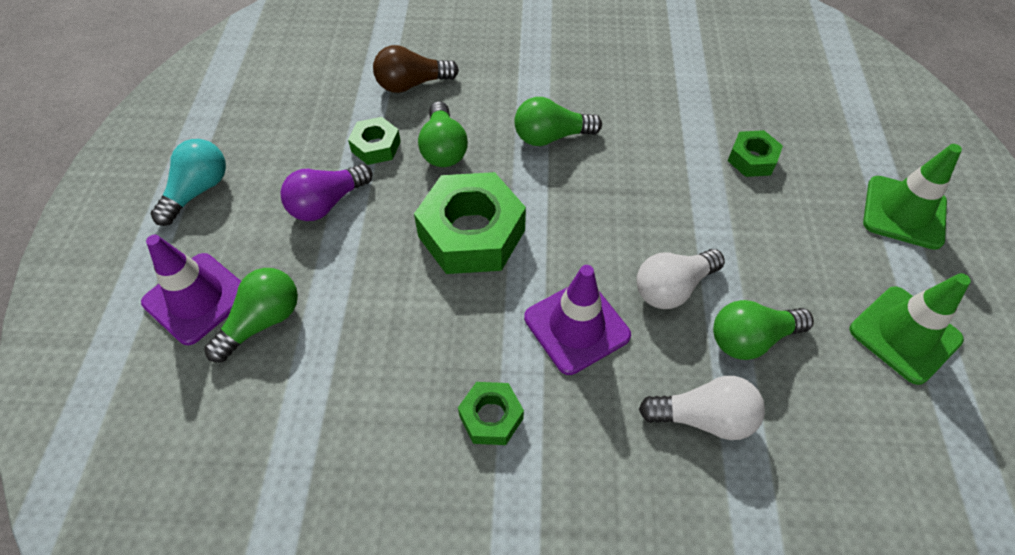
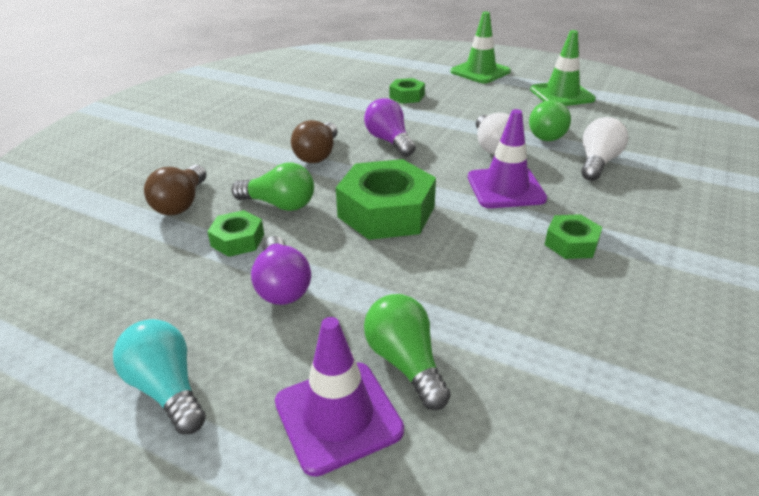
camera: 65 degrees left, 20 degrees down
green light bulb [514,97,602,146] -> brown light bulb [291,120,338,163]
none -> purple light bulb [364,98,416,157]

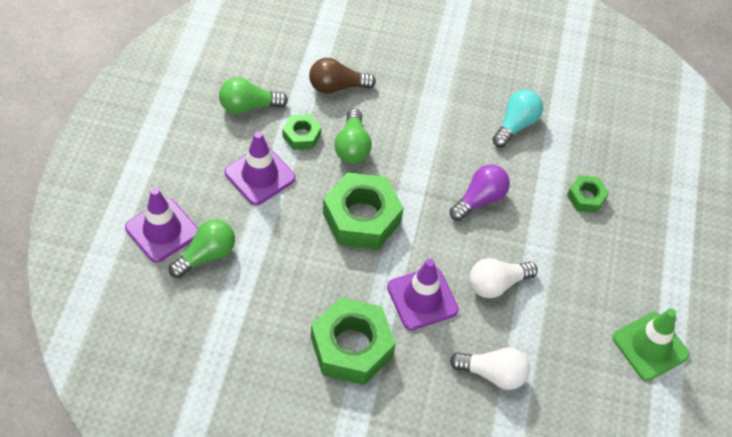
camera: 70 degrees right, 20 degrees up
turquoise light bulb [113,319,206,434] -> turquoise light bulb moved to [493,89,543,147]
purple light bulb [251,236,311,305] -> purple traffic cone [224,131,296,205]
brown light bulb [291,120,338,163] -> none
green traffic cone [451,12,511,83] -> none
green light bulb [529,100,571,141] -> green light bulb moved to [219,77,288,114]
green nut [545,214,602,259] -> green nut [311,297,395,385], size x1.96

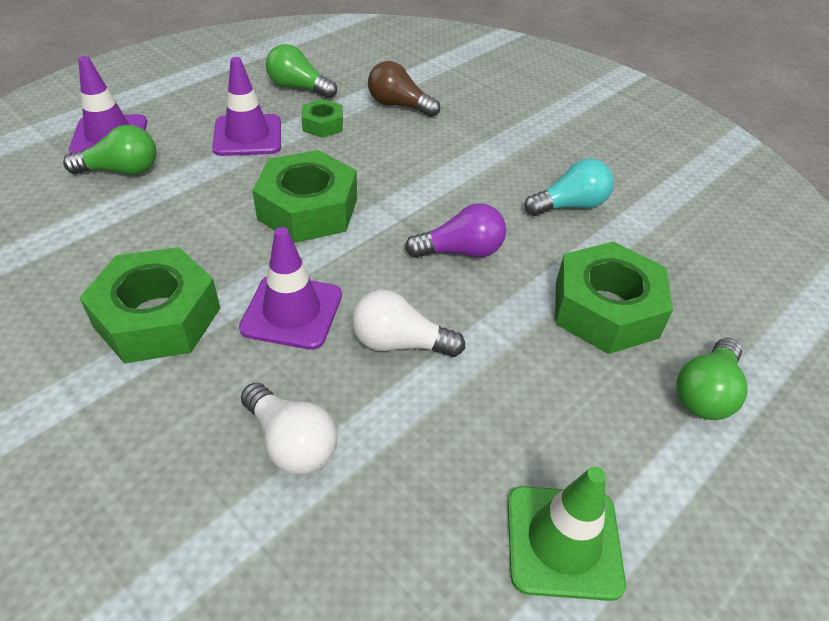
camera: 35 degrees right, 10 degrees down
green light bulb [334,109,372,164] -> green light bulb moved to [676,338,748,420]
green nut [567,175,609,213] -> green nut [555,242,673,354], size x1.96

